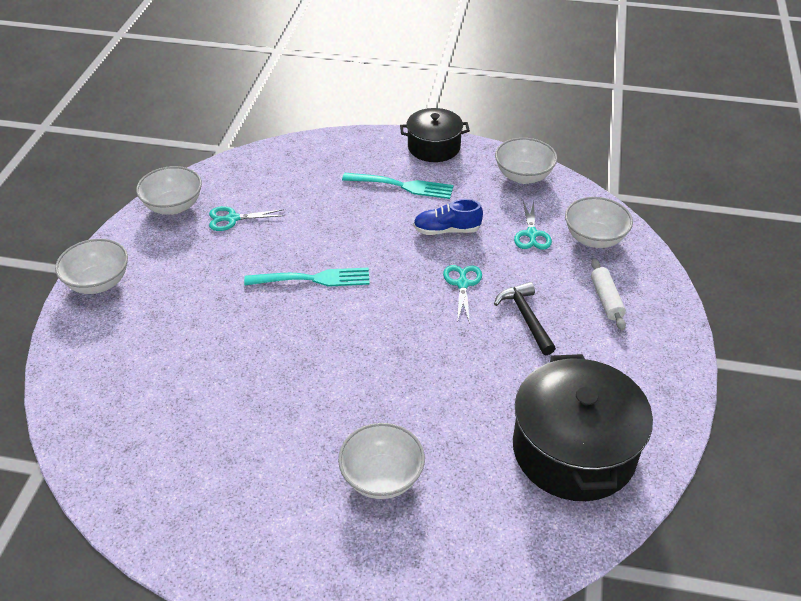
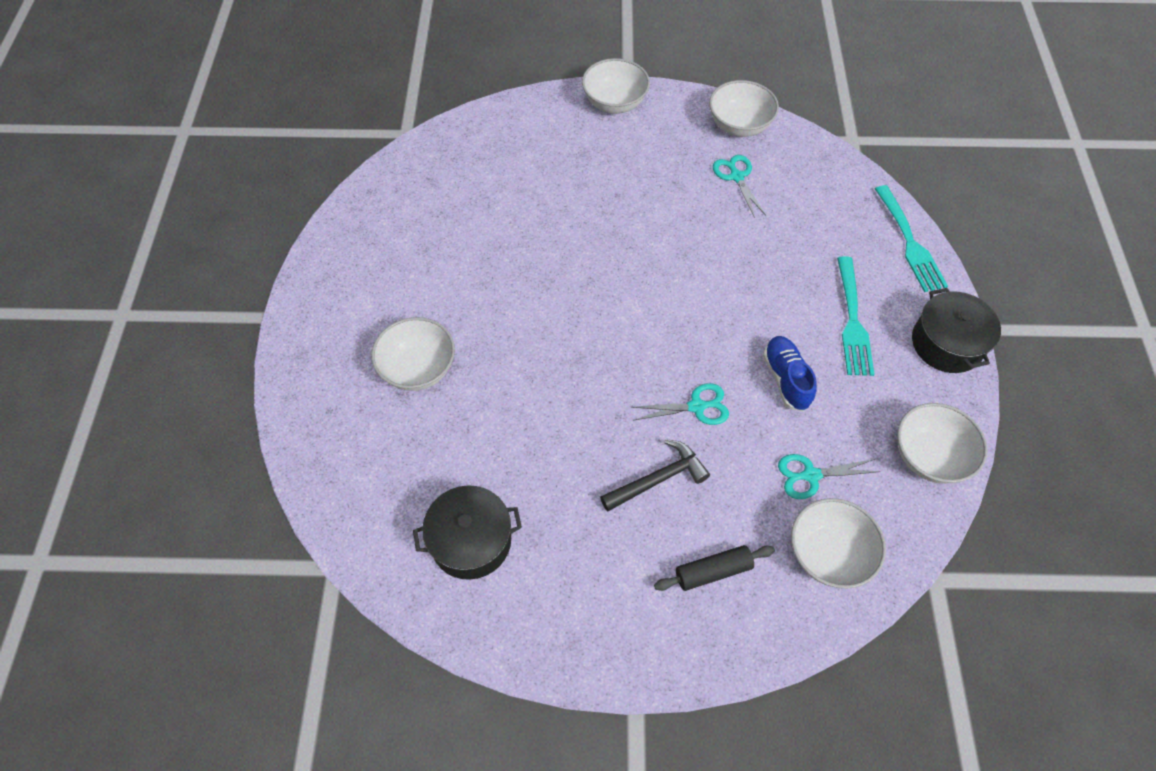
camera: 80 degrees right, 15 degrees up
turquoise fork [244,267,370,287] -> turquoise fork moved to [875,185,948,292]
black pot [513,354,653,501] -> black pot [413,485,522,580], size x0.60
white rolling pin [591,259,626,330] -> black rolling pin [654,545,775,591]

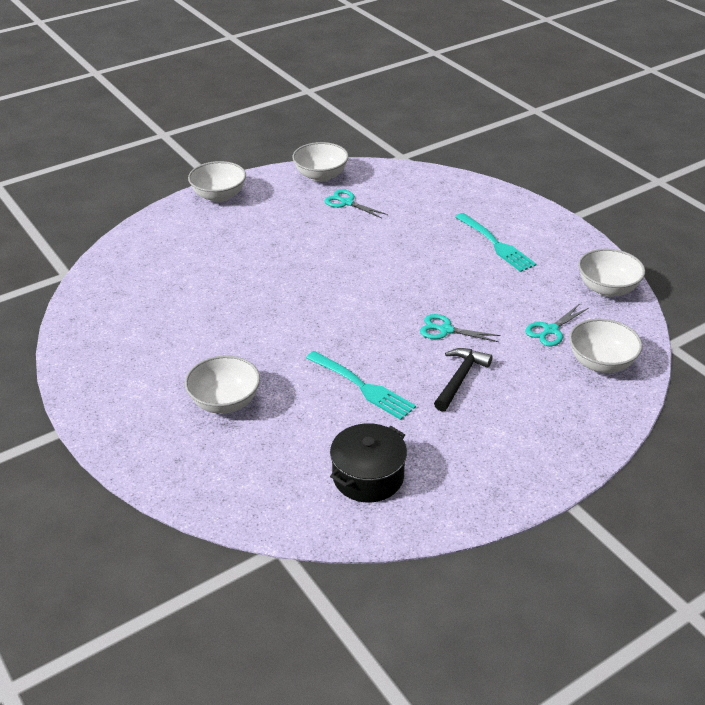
camera: 35 degrees left, 20 degrees down
turquoise scissors [631,383,729,425] -> turquoise scissors turned 120 degrees counterclockwise [420,314,501,342]
black rolling pin [654,545,775,591] -> none
blue shoe [763,336,817,412] -> none
turquoise fork [875,185,948,292] -> turquoise fork moved to [306,351,416,420]
black pot [912,288,1001,373] -> none

